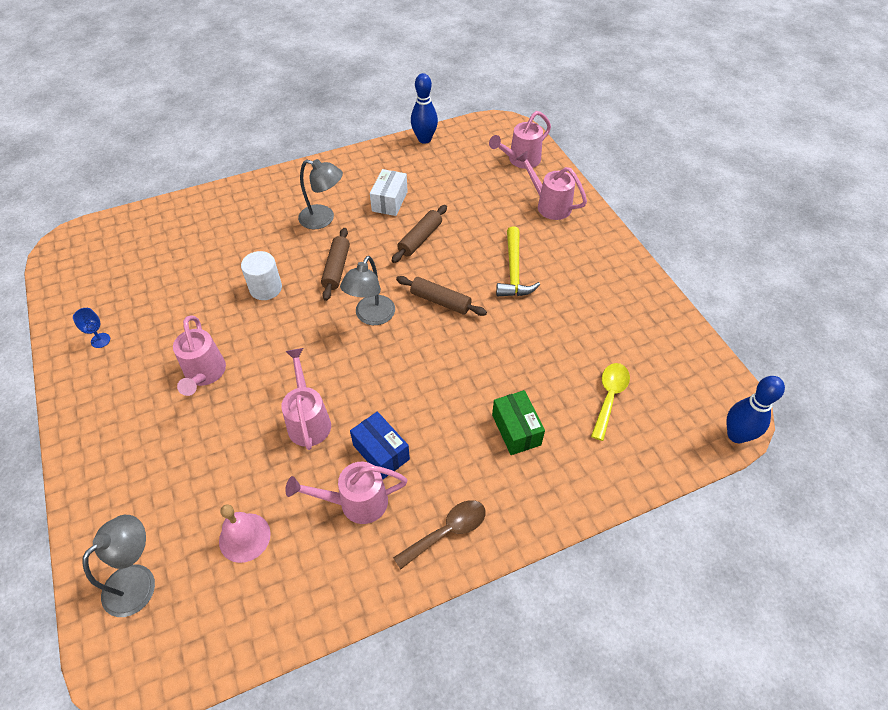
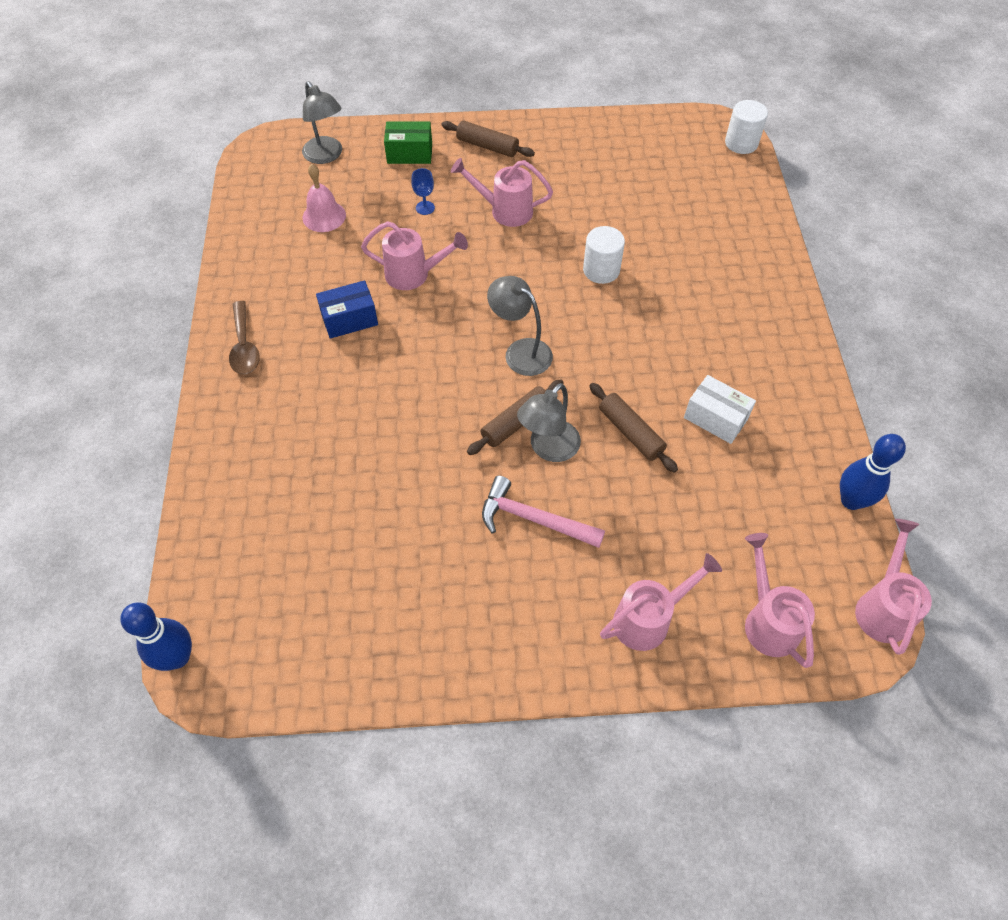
camera: 110 degrees right, 5 degrees up
blue goblet [73,308,110,348] -> blue goblet moved to [411,168,435,215]
pink watering can [285,462,408,524] -> pink watering can moved to [855,519,932,655]
grey lamp [298,159,343,229] -> grey lamp moved to [517,383,581,462]
brown rolling pin [321,228,350,301] -> brown rolling pin moved to [441,121,535,157]
green box [492,390,545,455] -> green box moved to [384,121,432,164]
yellow hammer [496,226,540,297] -> pink hammer [482,476,605,548]
yellow spoon [591,363,630,441] -> none
none -> white cylinder [725,100,768,154]

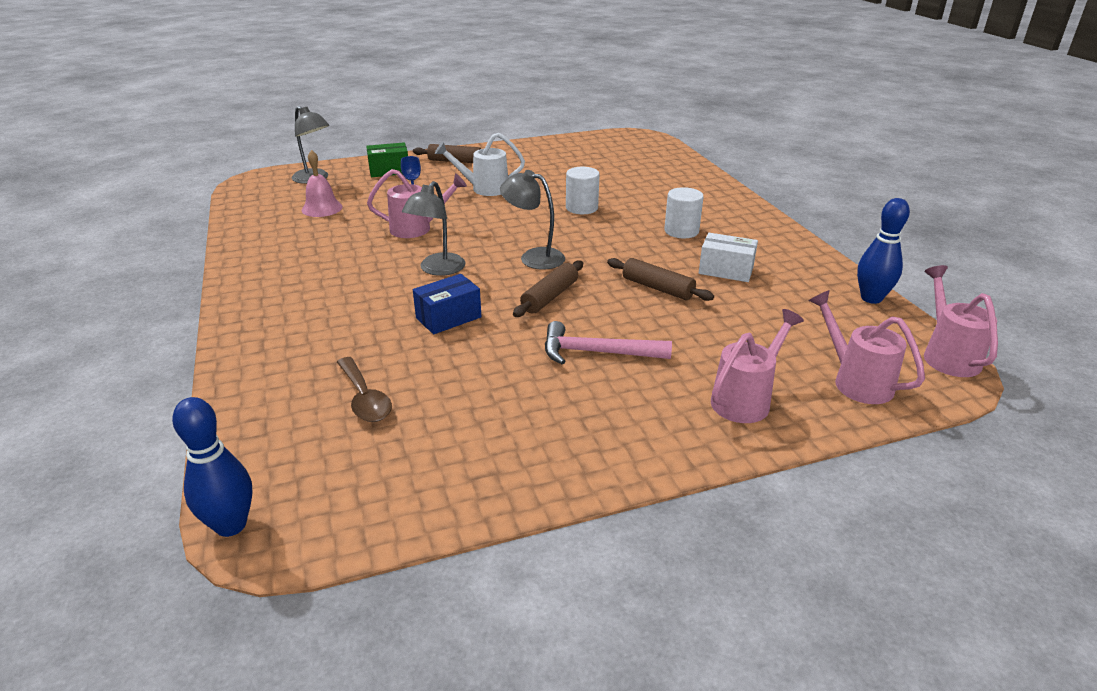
camera: 15 degrees left, 25 degrees down
brown spoon [229,301,260,374] -> brown spoon moved to [337,357,392,422]
blue box [316,280,378,339] -> blue box moved to [413,274,482,334]
pink watering can [451,158,553,227] -> white watering can [435,133,525,196]
grey lamp [517,383,581,462] -> grey lamp moved to [402,181,466,276]
white cylinder [725,100,768,154] -> white cylinder moved to [664,187,704,238]

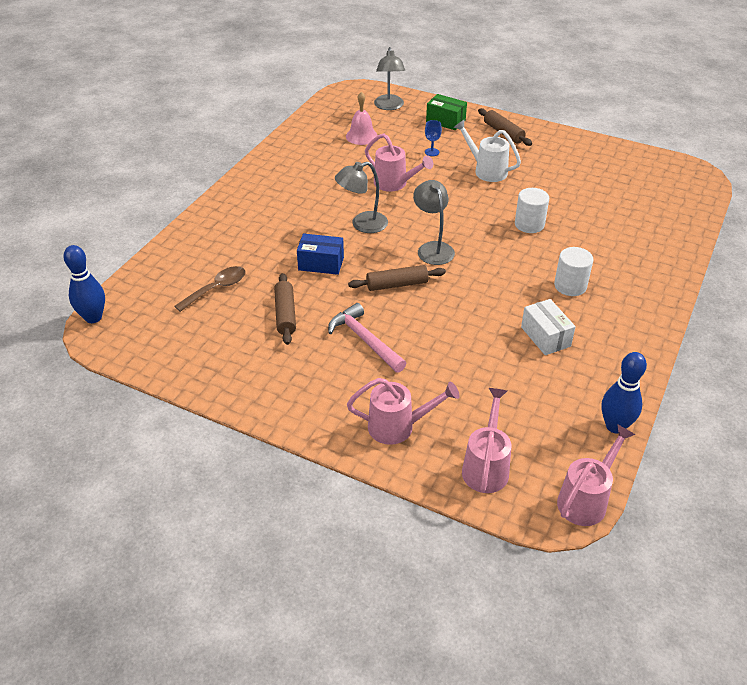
camera: 45 degrees right, 10 degrees up
brown spoon [337,357,392,422] -> brown spoon turned 150 degrees counterclockwise [174,266,246,312]
brown rolling pin [607,258,714,301] -> brown rolling pin moved to [274,273,296,345]

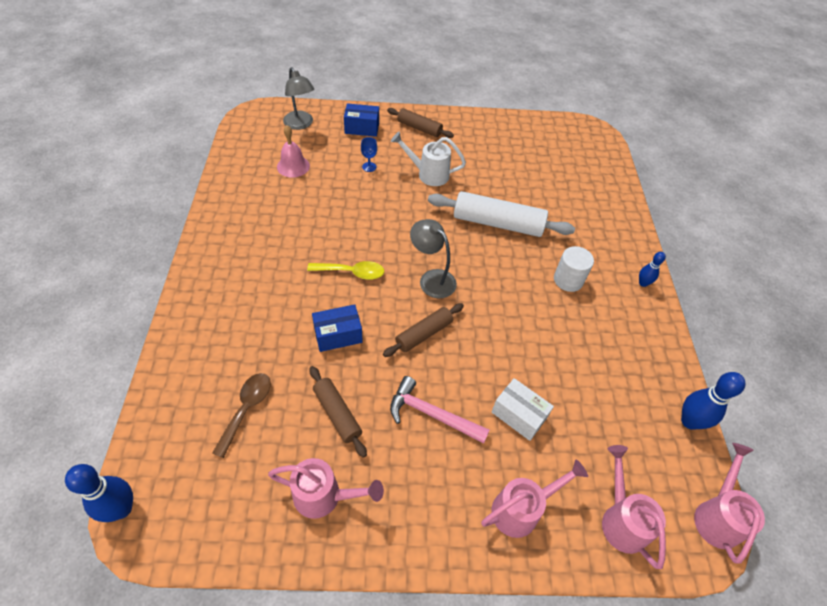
camera: 30 degrees left, 10 degrees up
grey lamp [335,162,388,233] -> yellow spoon [307,261,384,280]
pink watering can [365,134,433,192] -> pink watering can moved to [268,458,384,519]
green box [426,94,467,130] -> blue box [344,103,379,137]
white cylinder [515,188,549,233] -> white rolling pin [428,191,575,237]
white box [521,299,576,355] -> white box moved to [492,378,554,441]
none -> blue bowling pin [639,252,666,287]

